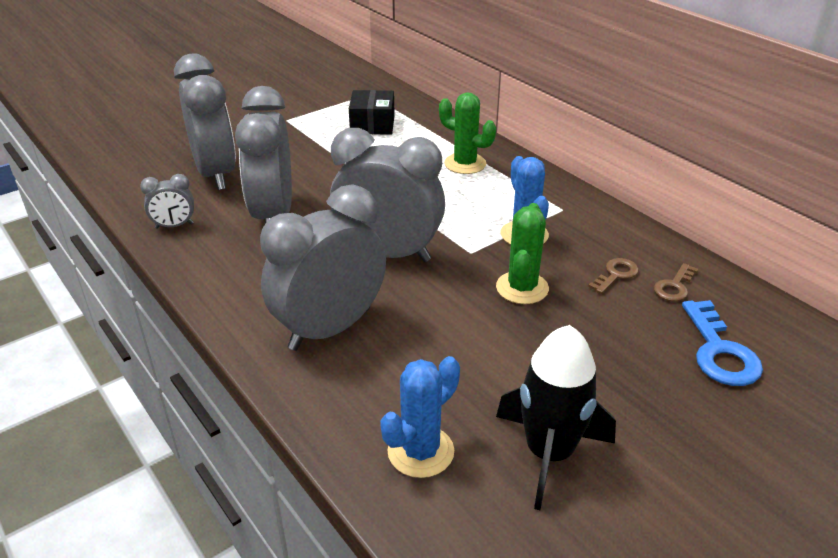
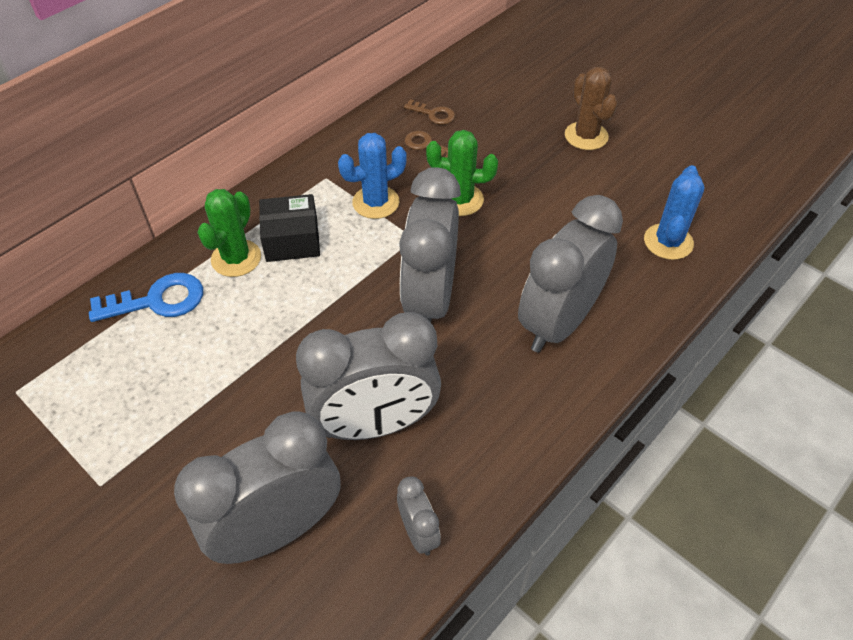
camera: 100 degrees left, 15 degrees up
grey clock [260,185,386,351] -> grey clock turned 90 degrees clockwise [518,195,623,353]
black box [349,90,395,135] -> black box moved to [259,194,320,262]
blue cactus [380,356,460,478] -> blue cactus turned 75 degrees clockwise [644,165,704,260]
black rocket [496,325,616,510] -> none
blue key [682,300,763,386] -> blue key moved to [89,273,203,322]
none -> brown cactus [565,67,618,150]

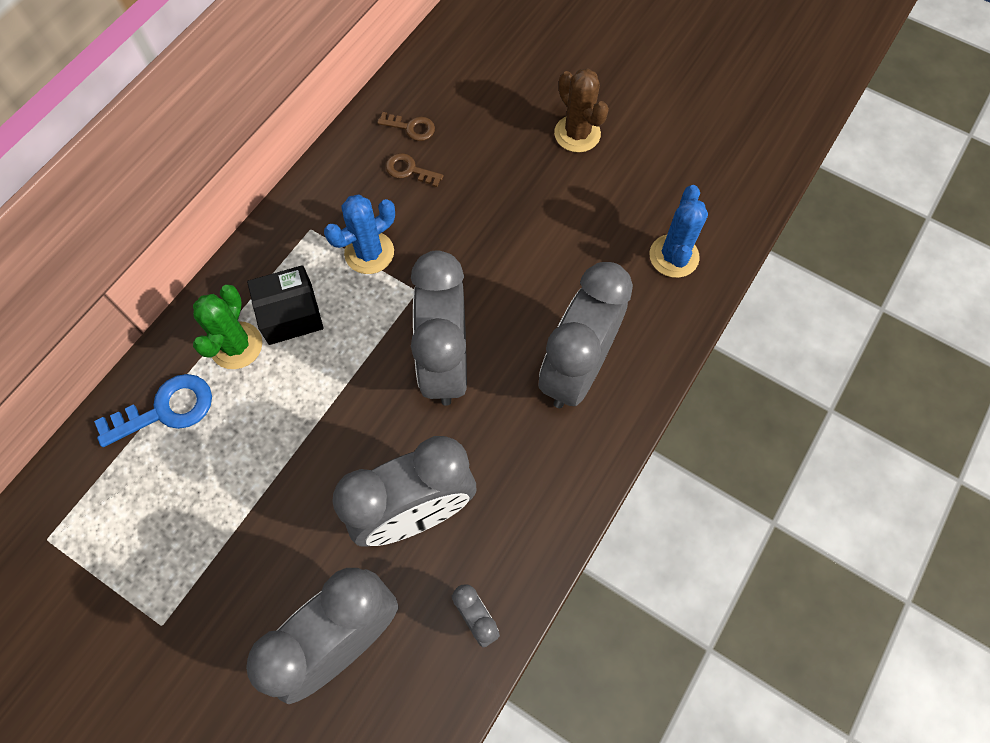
camera: 10 degrees left, 15 degrees up
green cactus [426,130,498,216] -> none

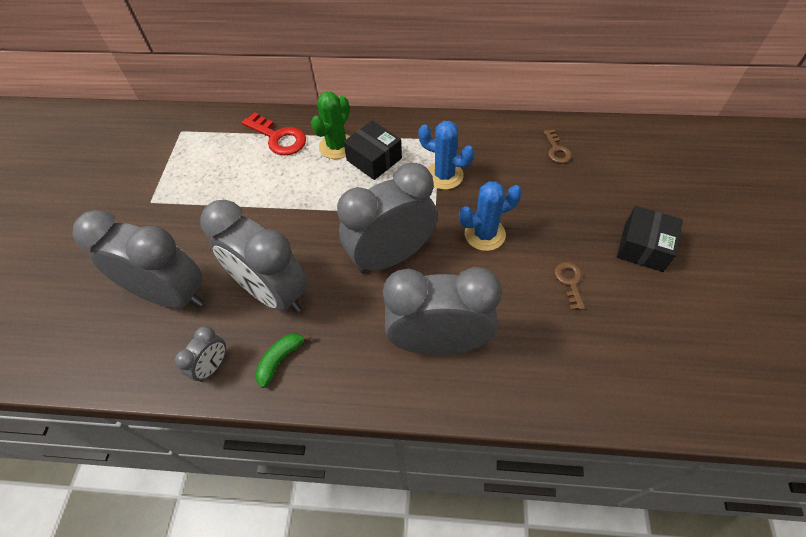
camera: 65 degrees right, 10 degrees down
blue key [94,374,212,447] -> red key [242,112,306,156]
green cactus [193,285,262,369] -> green cactus turned 45 degrees counterclockwise [311,92,350,159]
brown key [386,153,444,187] -> brown key moved to [554,262,585,310]
brown cactus [554,68,609,152] -> black box [617,206,683,272]
blue cactus [650,185,708,278] -> blue cactus moved to [459,181,522,251]
none -> green banana [255,333,311,388]

